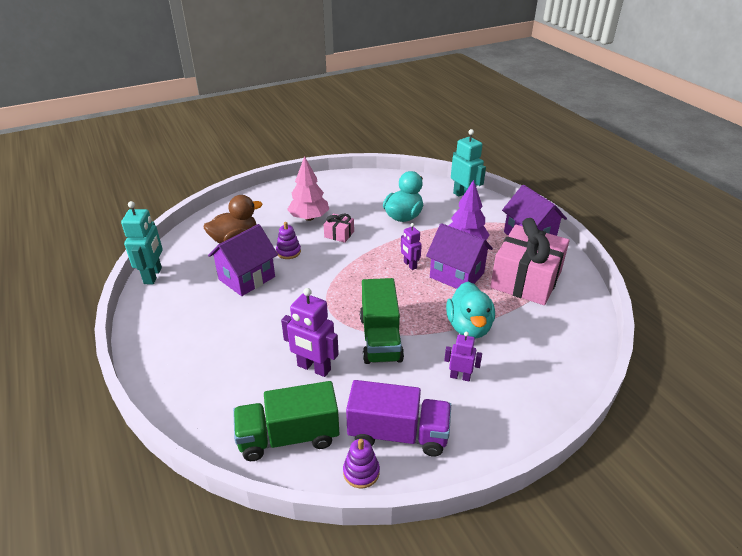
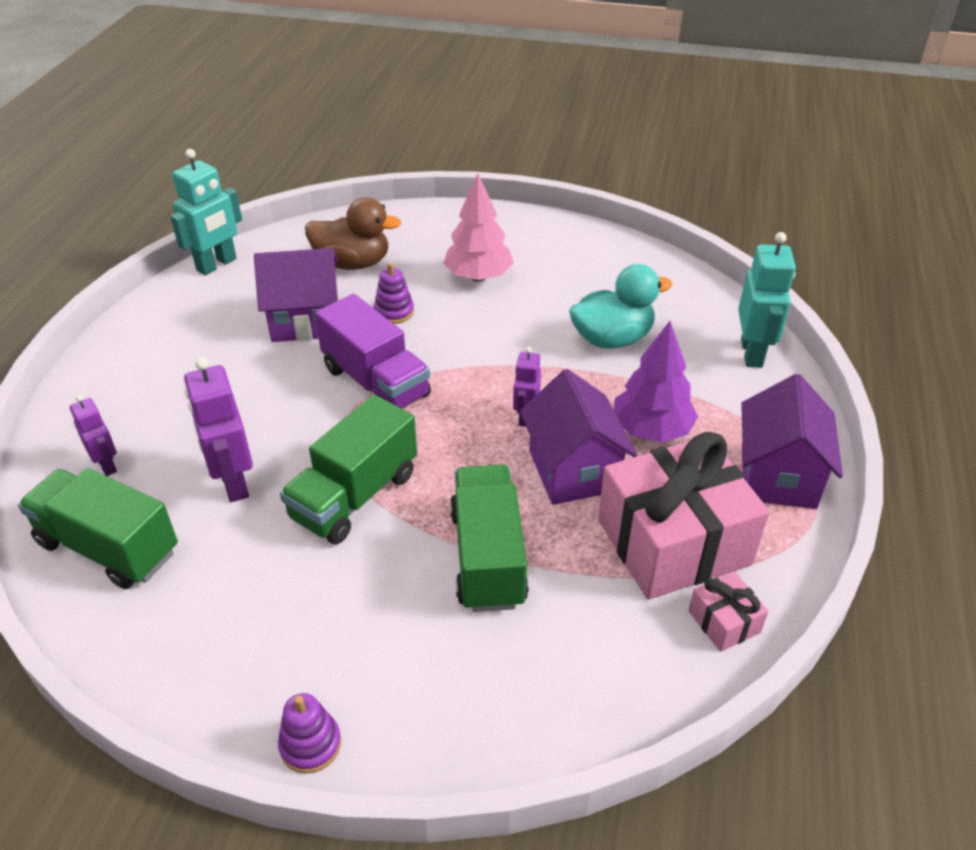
camera: 40 degrees right, 5 degrees up
pink gift [324,214,354,243] -> pink gift moved to [688,571,769,652]
purple stacking toy [343,439,380,488] -> purple stacking toy moved to [278,693,341,774]
purple truck [346,380,451,457] -> purple truck moved to [315,294,431,409]
purple robot [444,332,482,381] -> purple robot moved to [69,395,117,476]
turquoise duck [446,282,495,338] -> green truck [450,465,529,612]

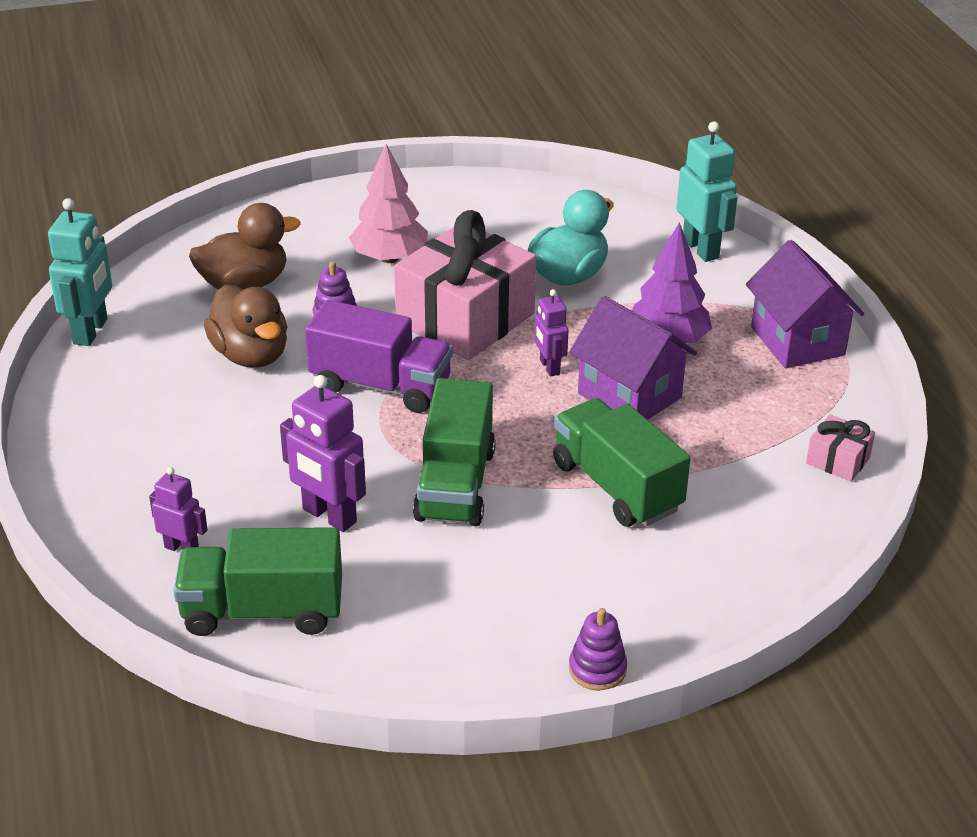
camera: 30 degrees left, 5 degrees down
purple house [254,248,338,342] -> brown duck [204,285,287,368]
pink gift [598,432,770,600] -> pink gift moved to [394,210,536,360]

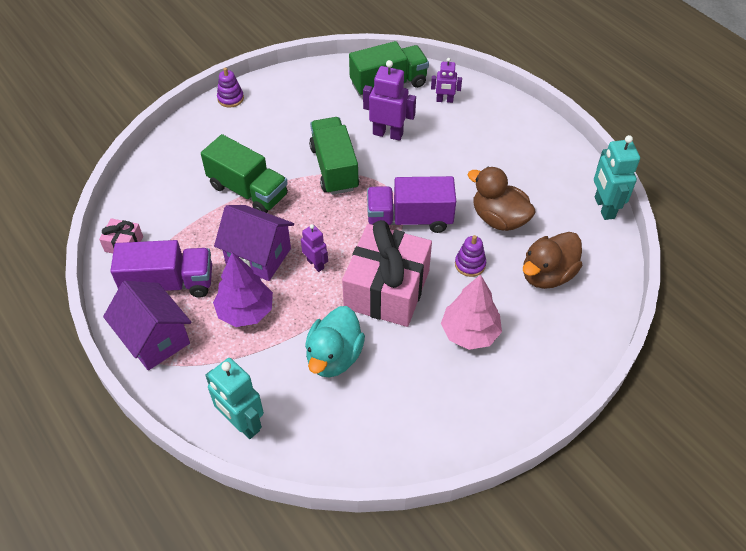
camera: 160 degrees right, 15 degrees up
none -> purple truck [110,240,212,298]

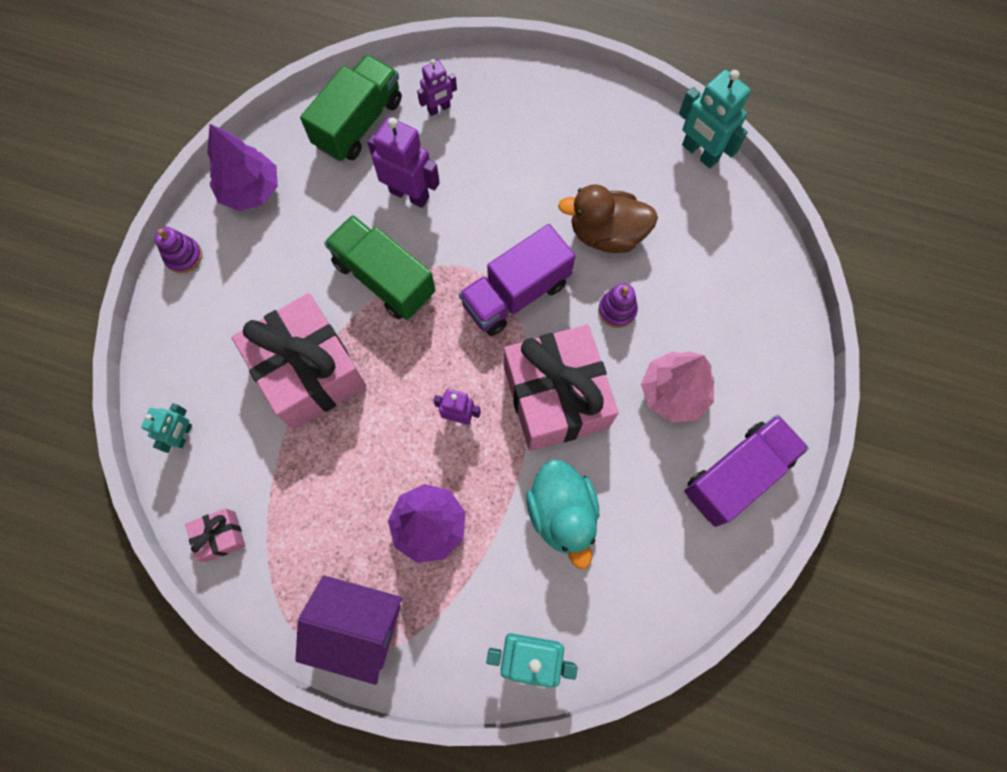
camera: 35 degrees left, 20 degrees up
purple truck [110,240,212,298] -> purple truck moved to [684,415,809,527]
green truck [201,134,288,213] -> pink gift [232,293,366,430]
purple house [214,205,294,281] -> none
purple robot [363,60,416,141] -> purple robot turned 45 degrees clockwise [367,117,440,208]
brown duck [523,232,582,289] -> none
none -> turquoise robot [141,403,192,453]
none -> purple tree [207,124,278,211]

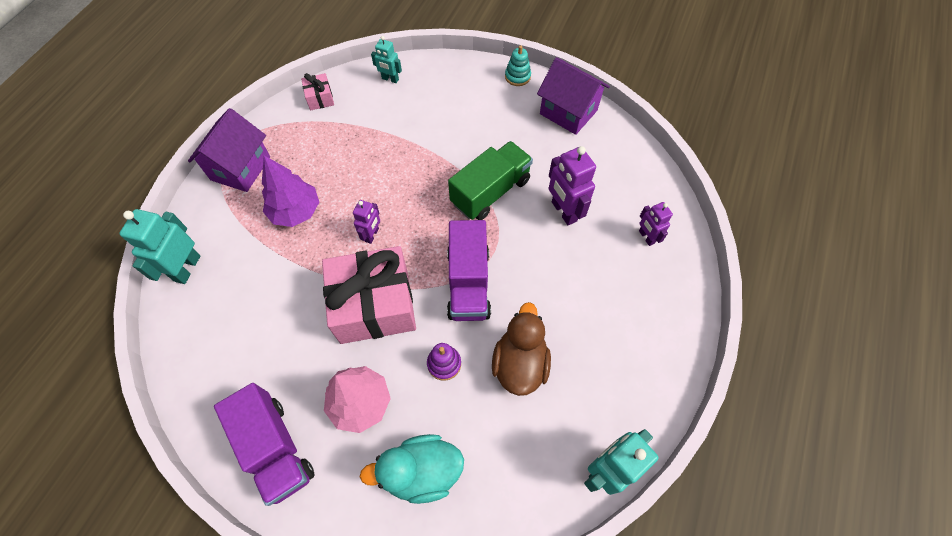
camera: 95 degrees right, 10 degrees down
purple stacking toy [155,227,202,273] -> turquoise stacking toy [505,45,531,86]
purple tree [207,124,278,211] -> purple house [537,57,610,135]
pink gift [232,293,366,430] -> none
green truck [300,54,402,162] -> none
purple robot [367,117,440,208] -> purple robot turned 120 degrees clockwise [549,146,596,225]
purple truck [459,224,575,336] -> purple truck turned 150 degrees counterclockwise [447,220,491,321]
turquoise duck [526,460,599,569] -> turquoise duck moved to [360,434,464,504]

